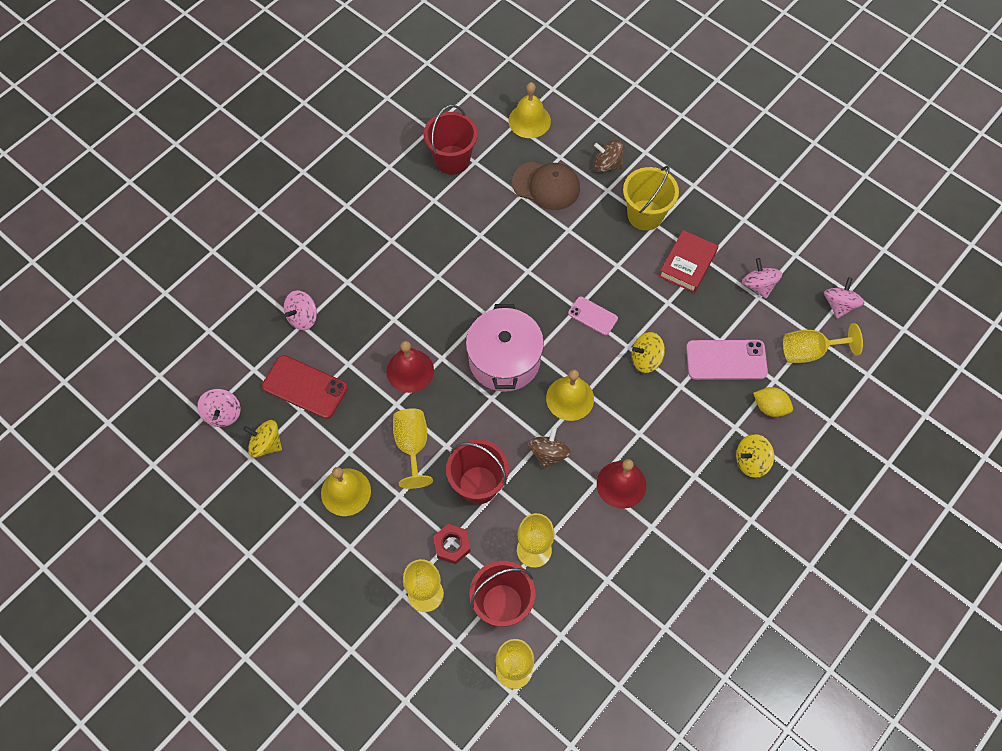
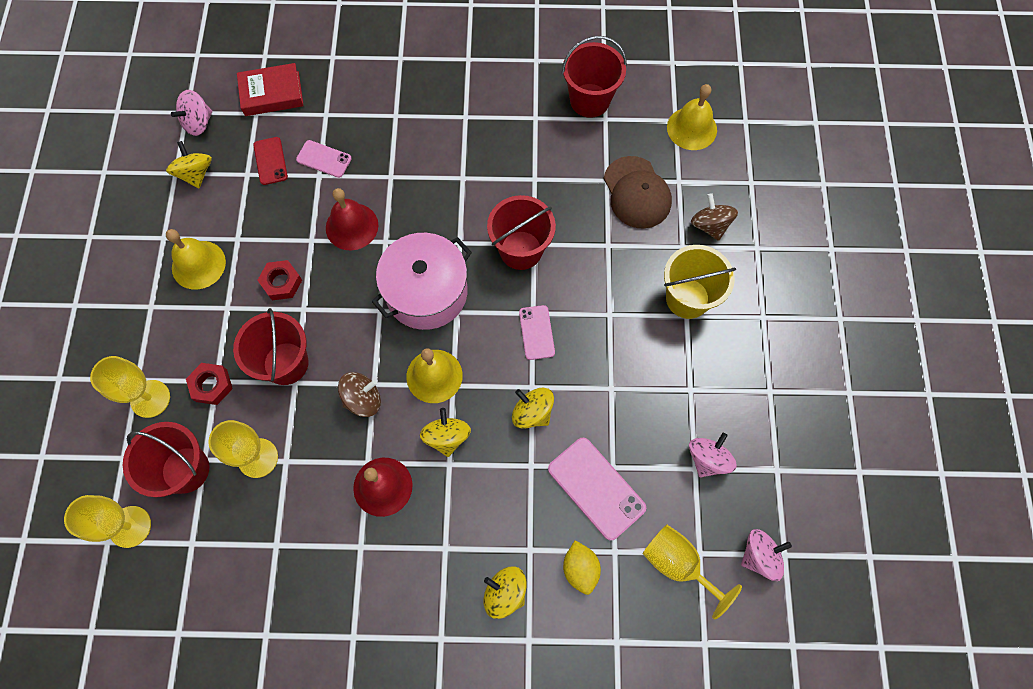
camera: 50 degrees right, 5 degrees up
red phone [262,355,348,419] -> red phone [254,137,288,185], size x0.60
pink spinning top [284,290,317,330] -> none
yellow goblet [393,408,433,489] -> red nut [257,260,302,300]
red book [659,230,718,293] -> red book moved to [237,63,304,116]
none -> pink phone [296,140,352,178]
none -> yellow spinning top [420,408,471,457]
none -> red bucket [487,195,556,270]

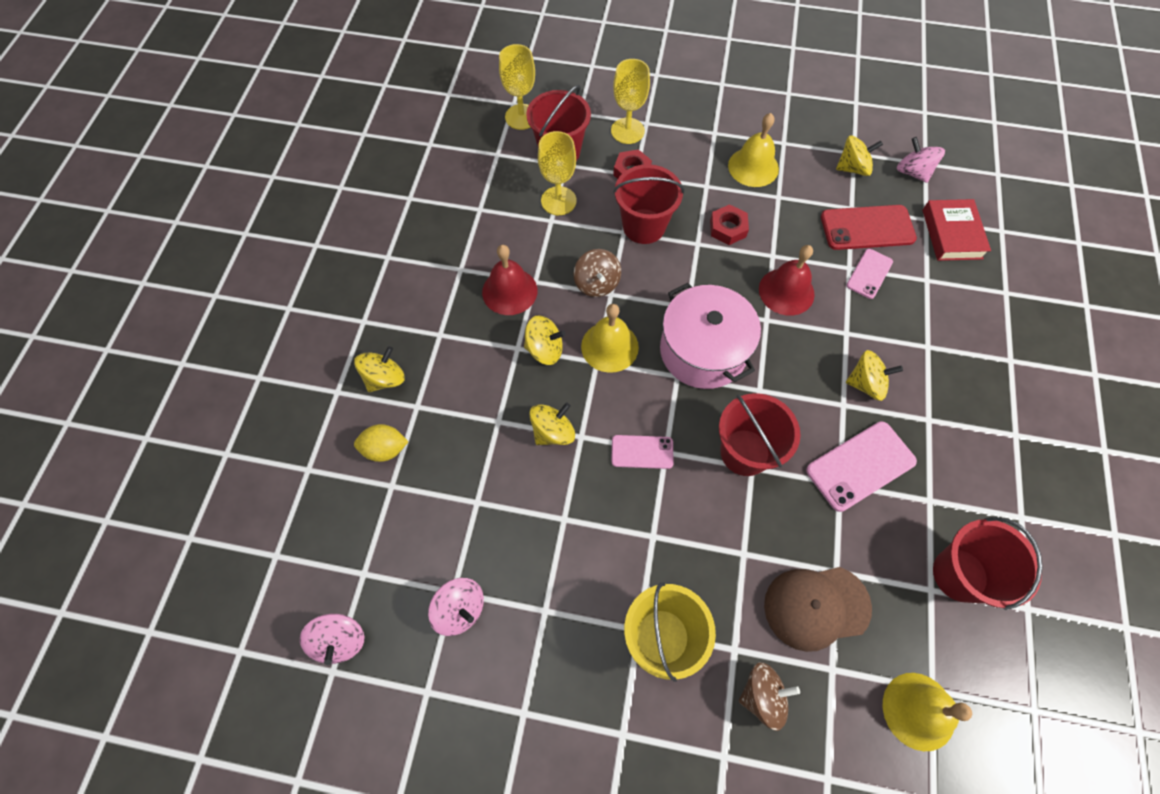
camera: 100 degrees right, 5 degrees down
red phone [254,137,288,185] -> red phone [821,205,917,250], size x1.66
pink phone [548,438,646,541] -> pink phone moved to [806,421,917,512]
yellow goblet [642,525,742,620] -> none
none -> yellow spinning top [846,350,903,401]

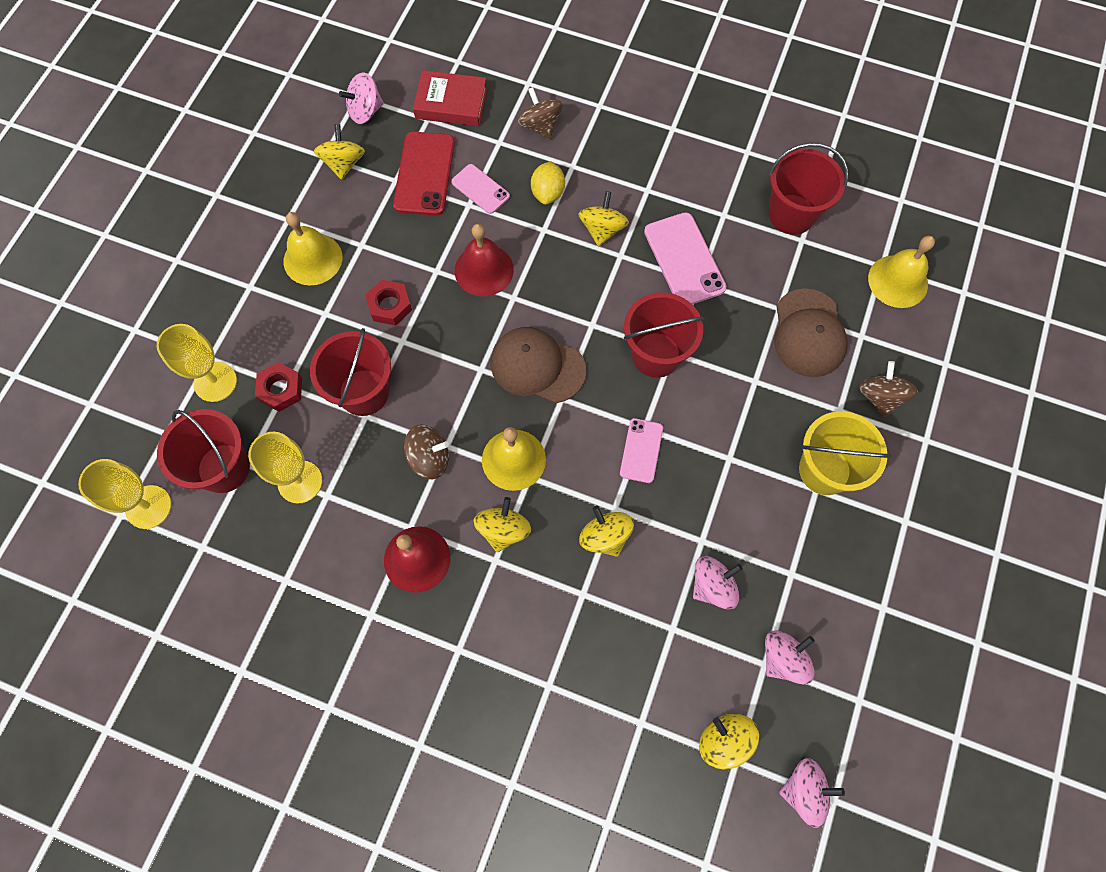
camera: 80 degrees left, 5 degrees up
yellow spinning top [354,346,405,392] -> yellow spinning top moved to [699,713,759,770]
yellow lemon [354,424,409,462] -> yellow lemon moved to [531,161,565,205]
pink pot [660,283,761,389] -> brown cap [491,327,586,403]
none -> brown spinning top [518,87,563,139]
none -> pink spinning top [693,556,743,610]

